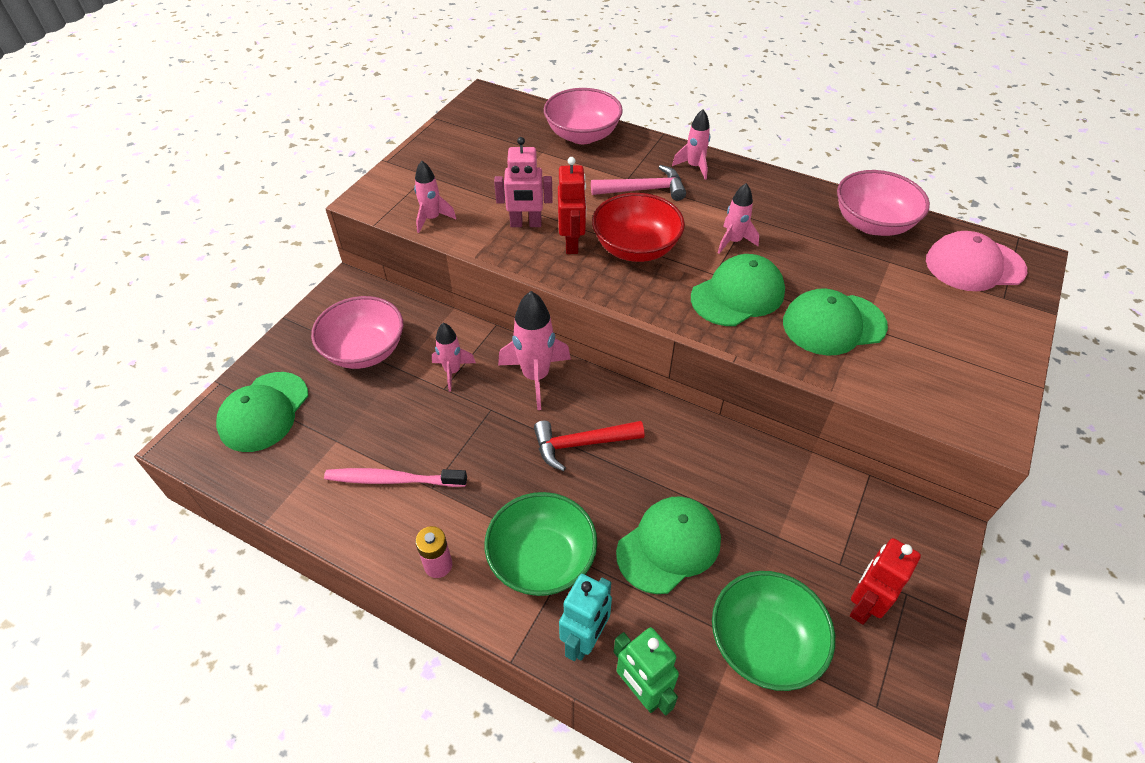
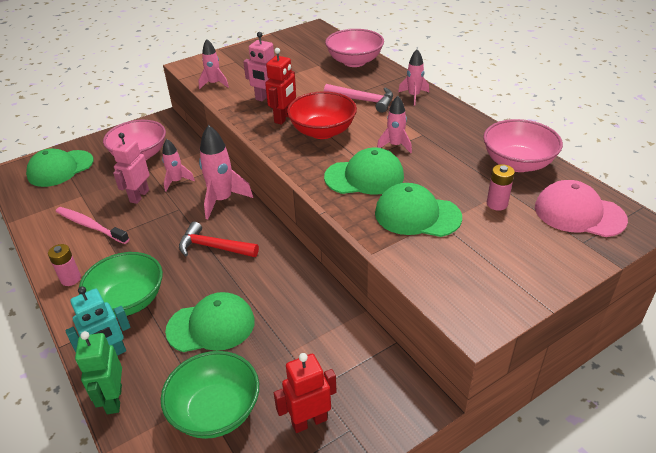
camera: 30 degrees right, 10 degrees down
none -> pink robot [112,133,150,204]
none -> pink battery [487,164,515,211]

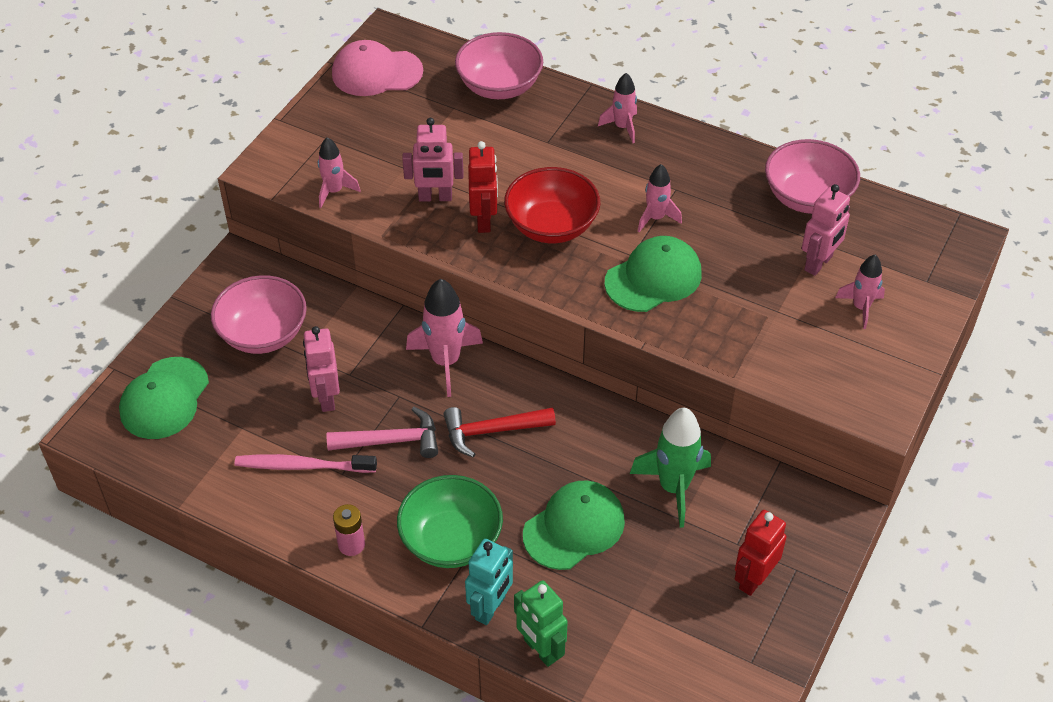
camera: 30 degrees left, 10 degrees up
green bowl [161,351,259,439] -> none
pink rocket [162,139,195,192] -> pink rocket moved to [835,255,885,329]
pink hammer [324,84,393,113] -> pink hammer moved to [326,407,438,458]
green cap [375,183,462,237] -> none
pink battery [487,164,515,211] -> pink robot [802,184,850,276]
pink cap [535,180,628,237] -> pink cap moved to [332,40,423,96]
none -> green rocket [630,408,711,528]

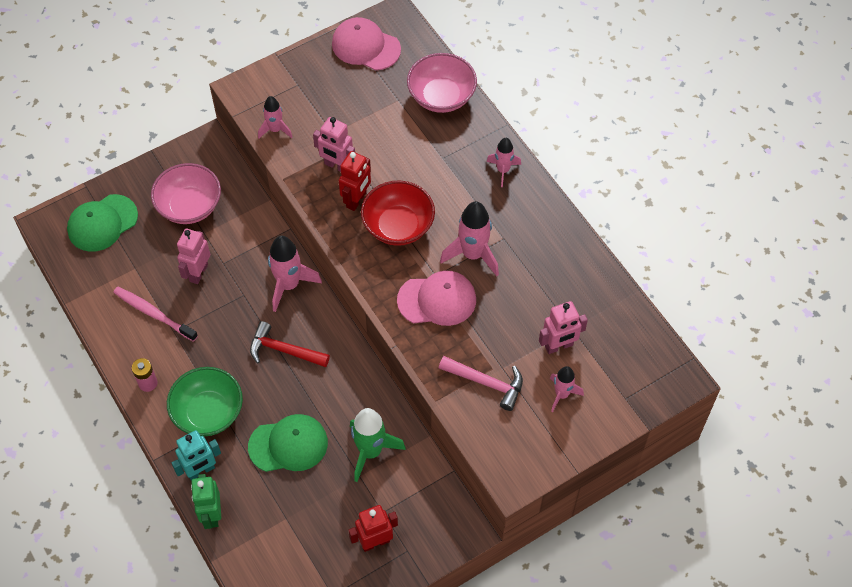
camera: 30 degrees right, 10 degrees up
pink hammer [326,407,438,458] -> pink hammer moved to [439,356,523,411]
green cap [604,236,702,312] -> pink cap [397,271,476,326]
pink rocket [638,164,682,232] -> pink rocket [440,201,499,276], size x1.66
pink bowl [765,139,860,214] -> none

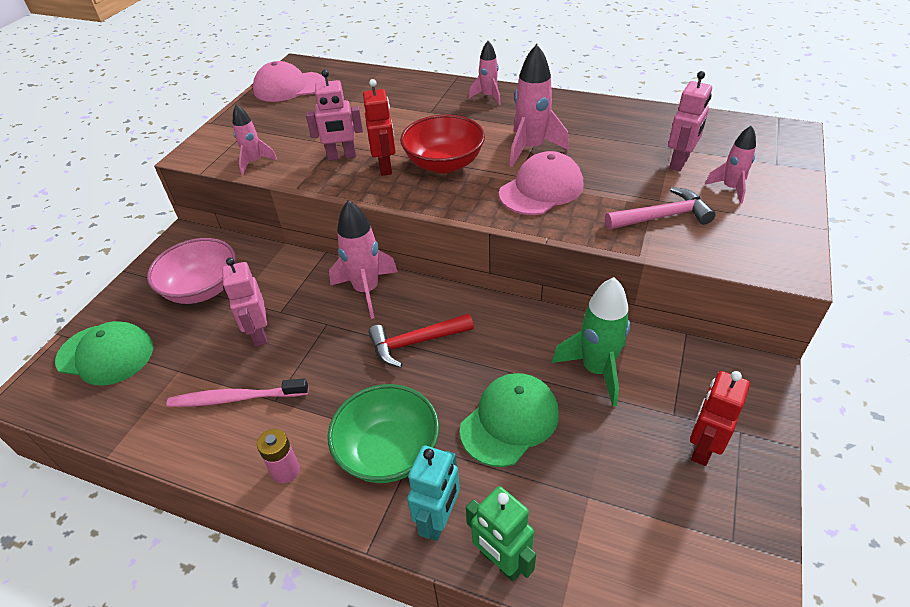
camera: 35 degrees left, 15 degrees down
green cap [67,194,138,252] -> green cap turned 90 degrees counterclockwise [55,321,153,386]
pink bowl [407,53,477,113] -> none

